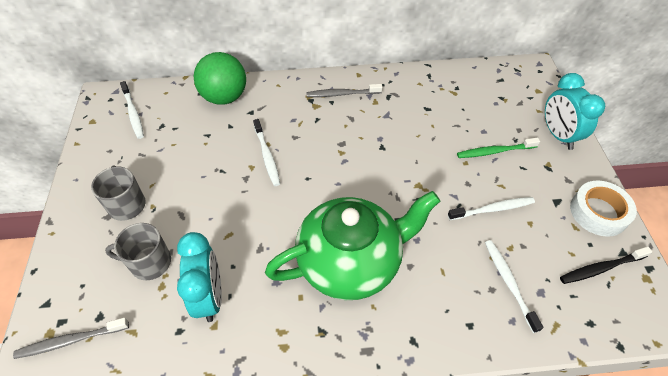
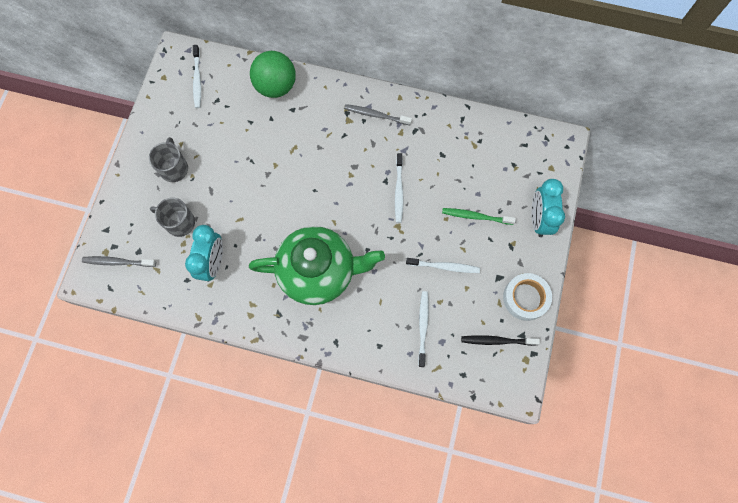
camera: 20 degrees right, 20 degrees up
white toothbrush [253,119,280,186] -> white toothbrush moved to [395,153,404,223]

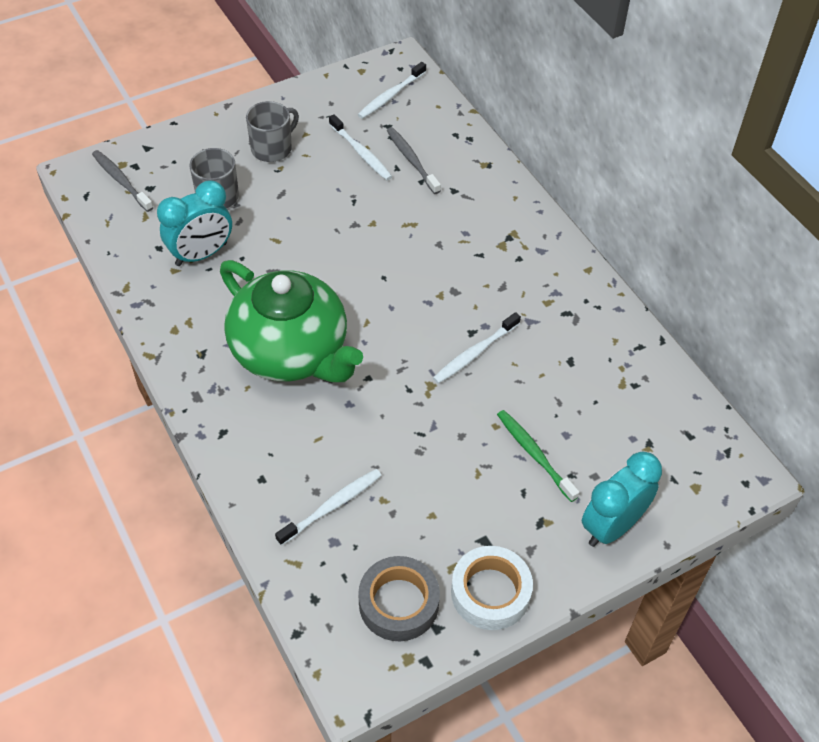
camera: 45 degrees right, 20 degrees down
green ball [250,51,296,98] -> none
grey toothbrush [344,104,412,125] -> grey toothbrush moved to [387,127,441,194]
white toothbrush [406,258,480,273] -> white toothbrush moved to [329,114,393,180]
black toothbrush [461,335,540,346] -> grey tape [358,556,440,641]

